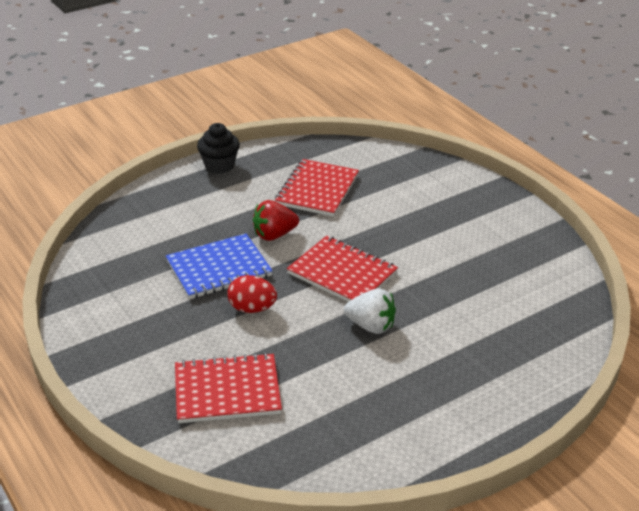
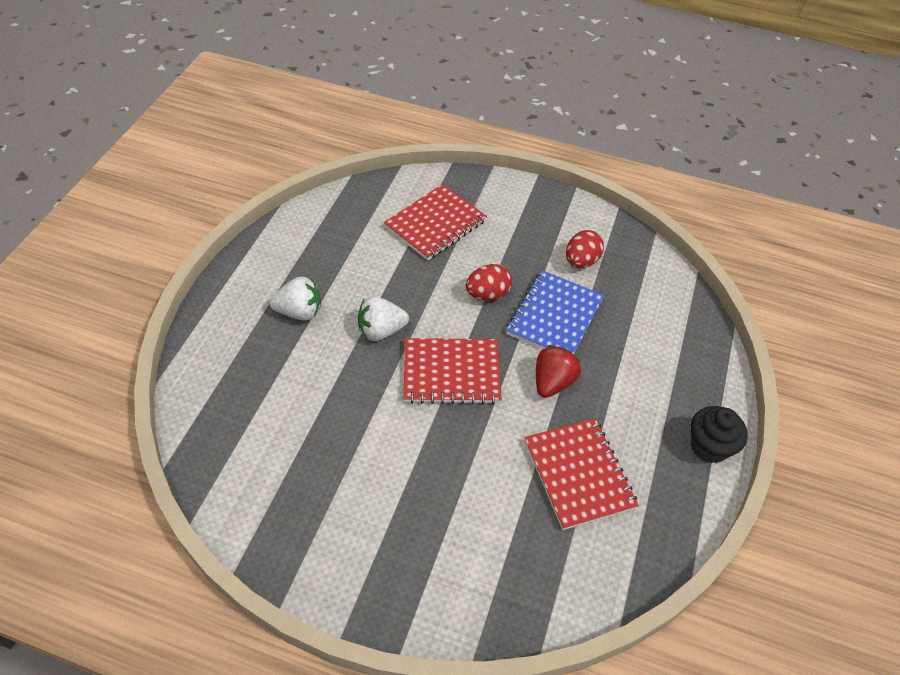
camera: 140 degrees right, 15 degrees up
none -> white strawberry [269,277,321,321]
none -> red egg [566,230,604,268]

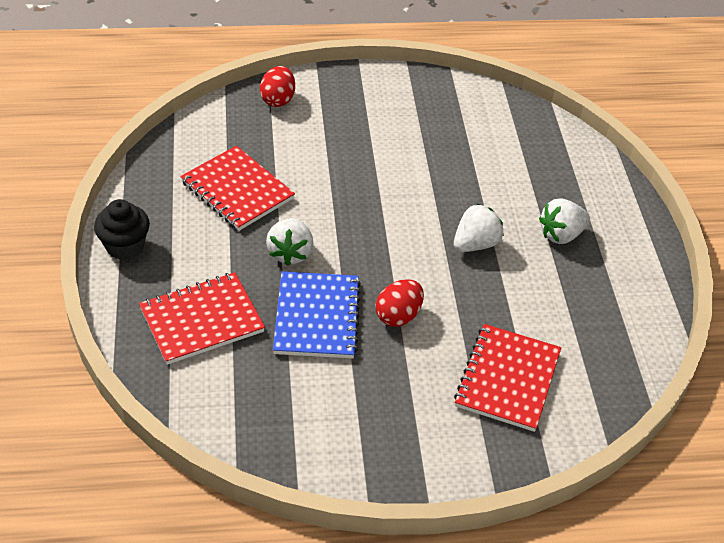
camera: 155 degrees right, 5 degrees down
red notebook [404,338,502,404] -> red notebook moved to [139,272,265,365]
red strawberry [536,345,581,398] -> white strawberry [266,218,314,266]
red egg [566,230,604,268] -> red egg moved to [260,66,295,107]

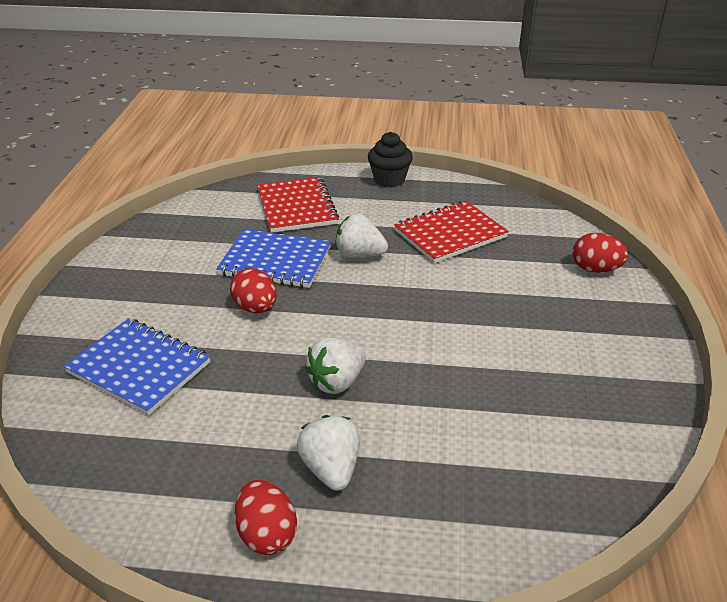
camera: 105 degrees right, 10 degrees down
white strawberry [454,204,504,252] -> white strawberry turned 75 degrees clockwise [305,338,366,394]
red notebook [454,324,561,432] -> blue notebook [63,318,211,415]
none -> red egg [235,480,297,555]

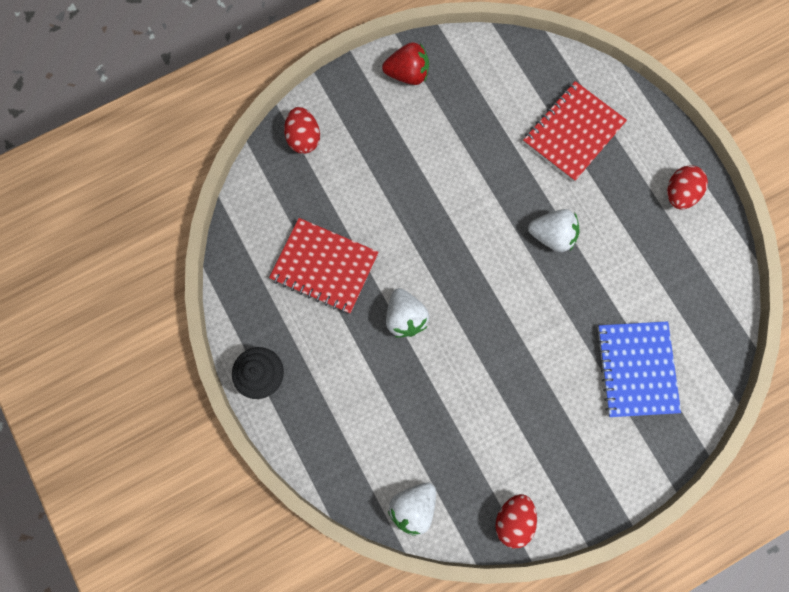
camera: 125 degrees left, 40 degrees up
blue notebook [216,229,331,288] -> none
red egg [230,268,277,313] -> red egg moved to [495,494,537,548]
red notebook [257,177,339,233] -> red notebook moved to [523,81,627,182]
white strawberry [297,415,360,491] -> white strawberry moved to [388,482,436,536]
none -> red strawberry [382,42,429,85]

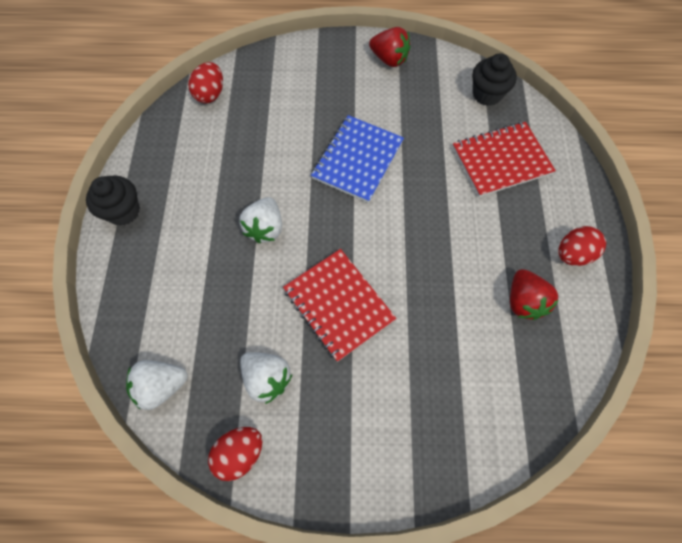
camera: 30 degrees right, 10 degrees down
red notebook [269,218,379,313] -> red notebook moved to [283,249,396,362]
red egg [284,107,320,154] -> red egg moved to [188,62,223,103]
white strawberry [528,209,580,252] -> white strawberry moved to [240,352,292,404]
blue notebook [596,321,681,417] -> blue notebook moved to [311,115,404,203]
none -> black cupcake [472,54,517,106]
none -> red strawberry [510,269,559,320]

